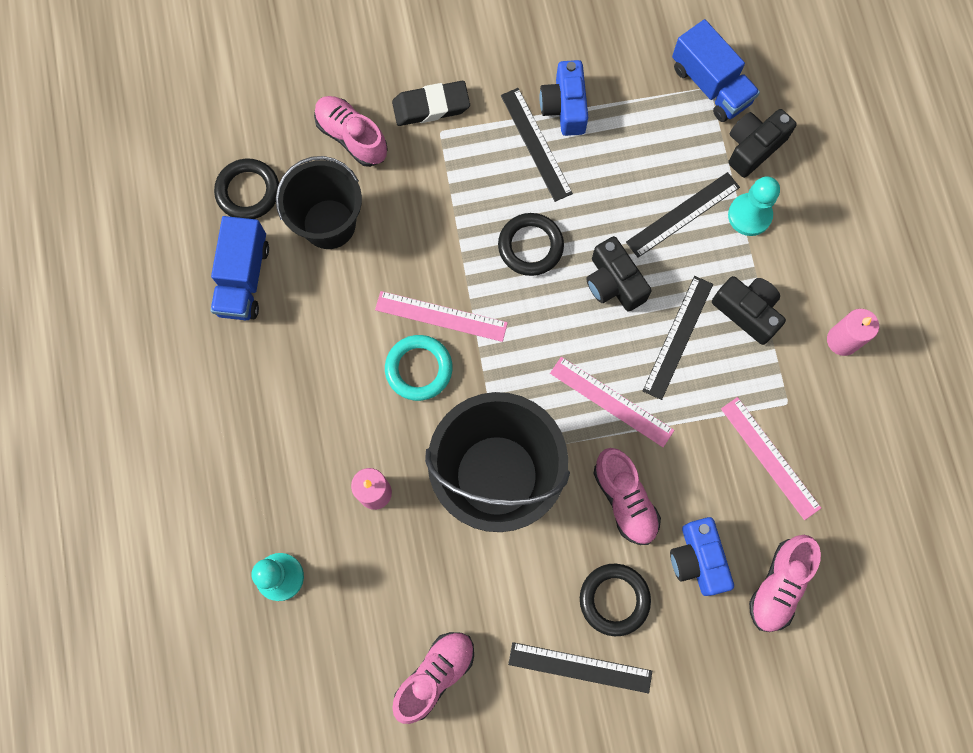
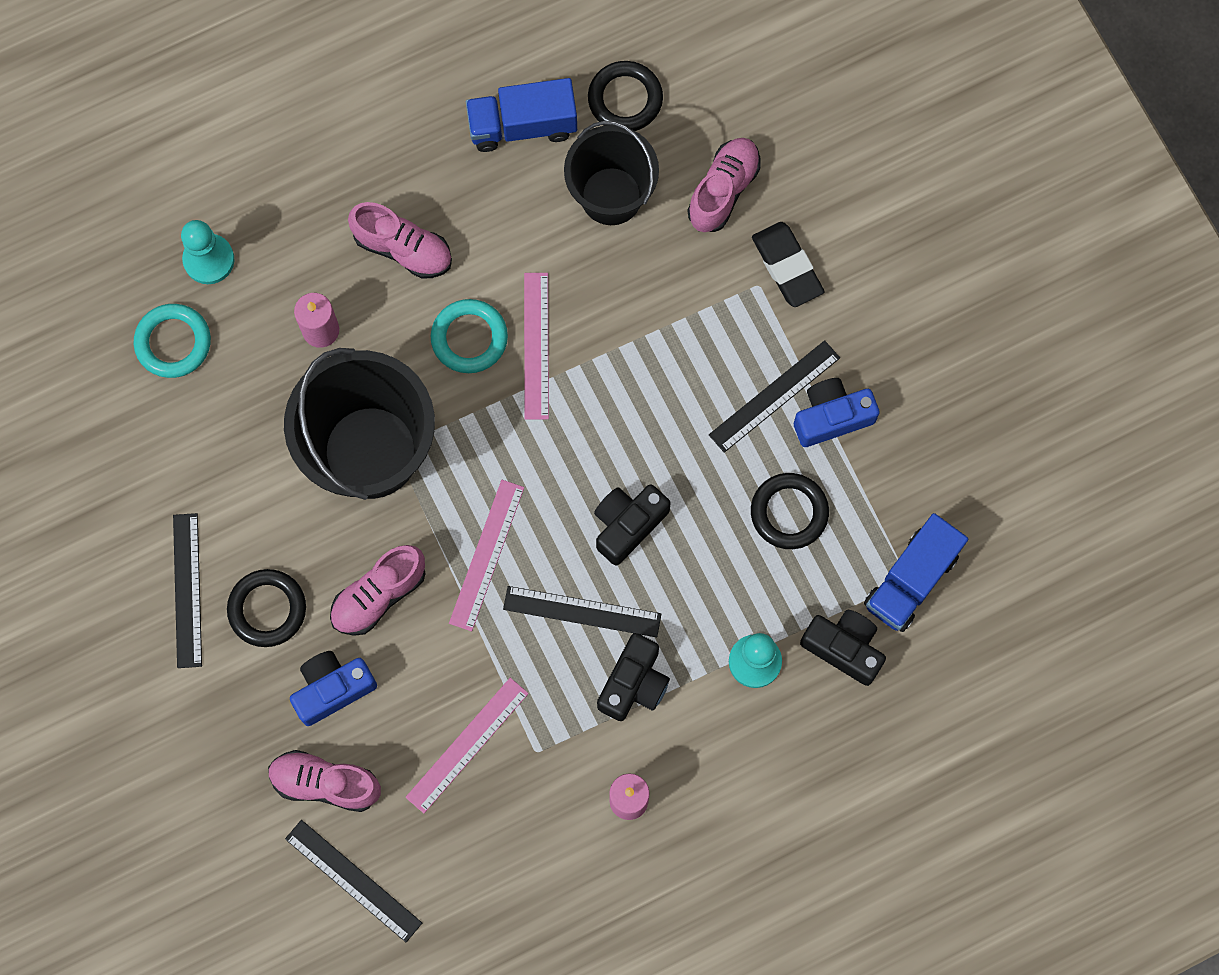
camera: 75 degrees right, 0 degrees up
pink shoe [392,632,474,724] -> pink shoe moved to [348,202,452,279]
black ring [498,213,564,276] -> black ring moved to [751,473,829,549]
black ruler [626,172,740,258] -> black ruler moved to [285,820,422,942]
none -> turquoise ring [134,304,211,378]

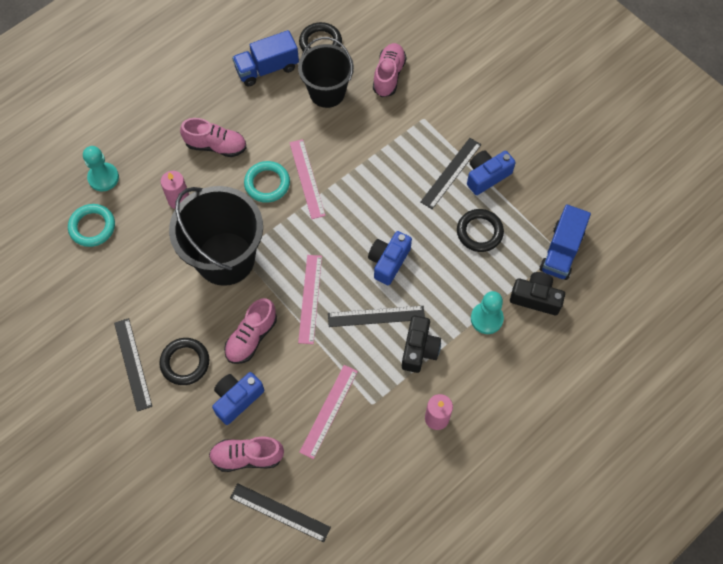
camera: 15 degrees left, 10 degrees down
black camera [594,484,671,566] -> blue camera [368,231,412,285]
black eraser [752,222,825,307] -> none

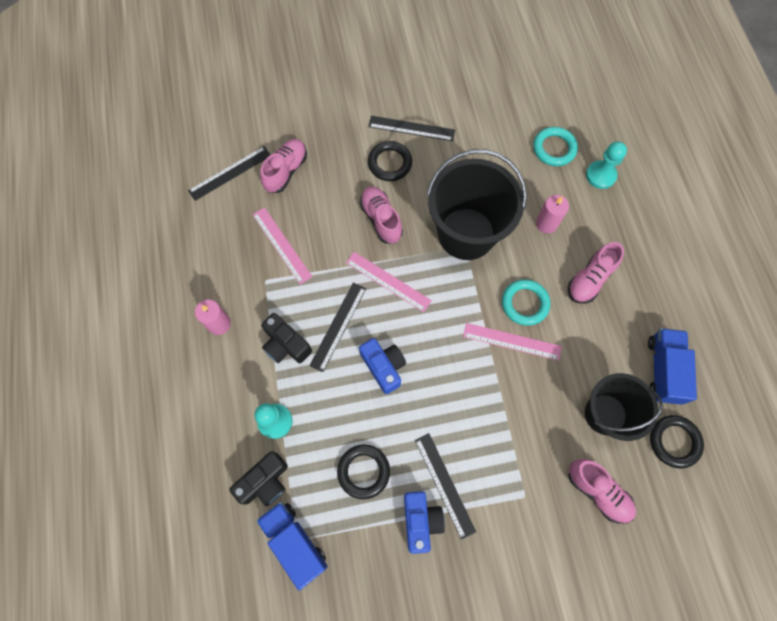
camera: 120 degrees right, 5 degrees up
blue camera [212,372,264,425] -> none

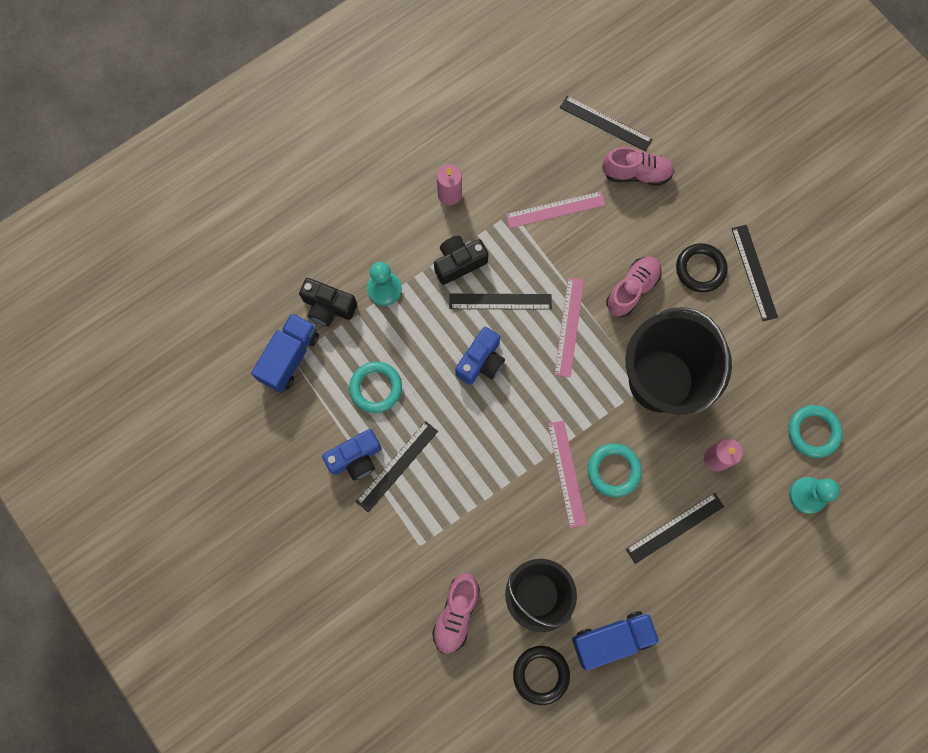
camera: 65 degrees right, 5 degrees up
pink ruler [252,207,312,284] -> pink ruler turned 45 degrees clockwise [506,191,605,228]
black camera [261,313,312,363] -> black camera turned 45 degrees clockwise [434,236,489,285]
black ring [337,444,390,499] -> turquoise ring [349,362,402,413]
pink shoe [568,242,624,303] -> black ruler [626,493,724,564]

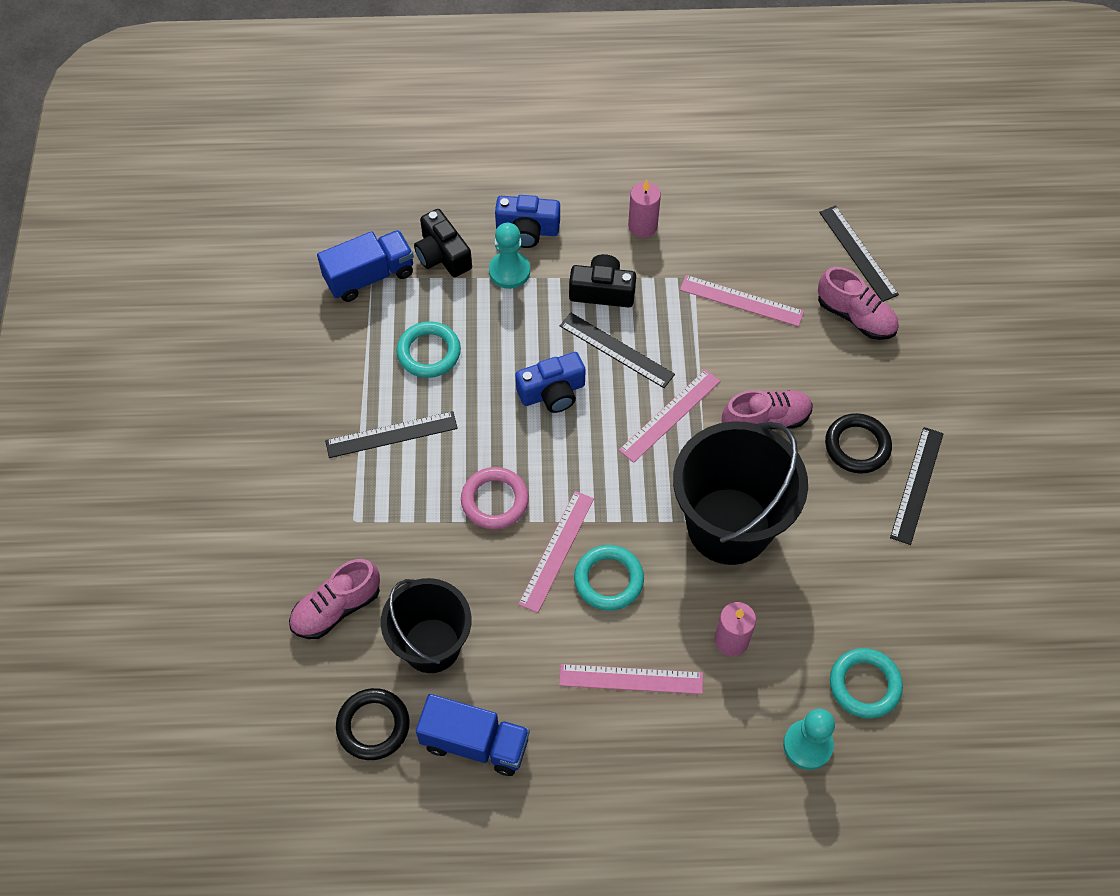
camera: 35 degrees right, 15 degrees down
blue camera [322,429,382,481] -> blue camera moved to [495,195,560,248]
black ruler [626,493,724,564] -> pink ruler [559,664,703,694]
none -> pink ring [461,467,529,529]

